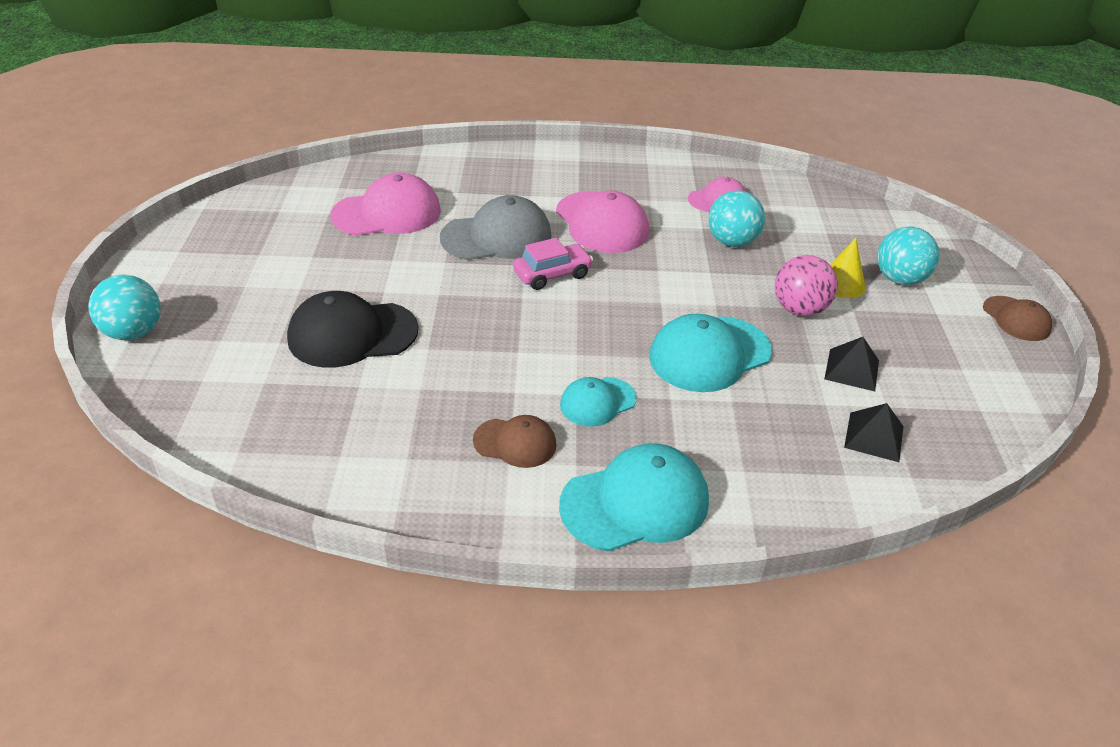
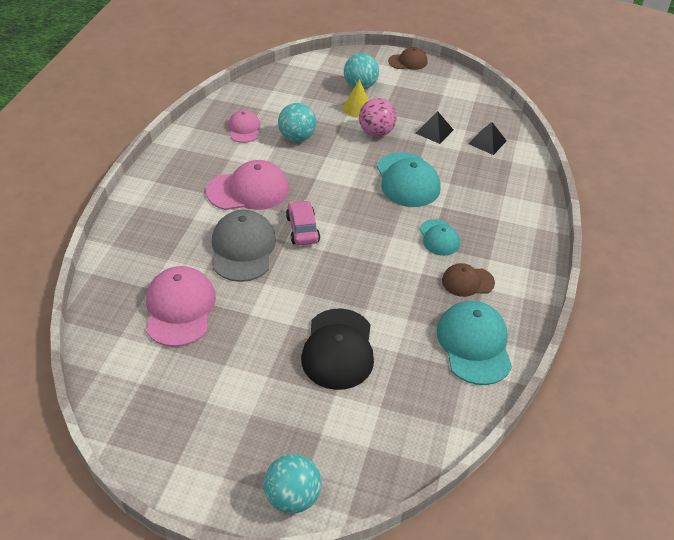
camera: 75 degrees left, 5 degrees up
brown cap [473,415,556,468] -> brown cap turned 120 degrees counterclockwise [442,263,495,297]
turquoise cap [559,443,709,551] -> turquoise cap moved to [437,301,512,385]

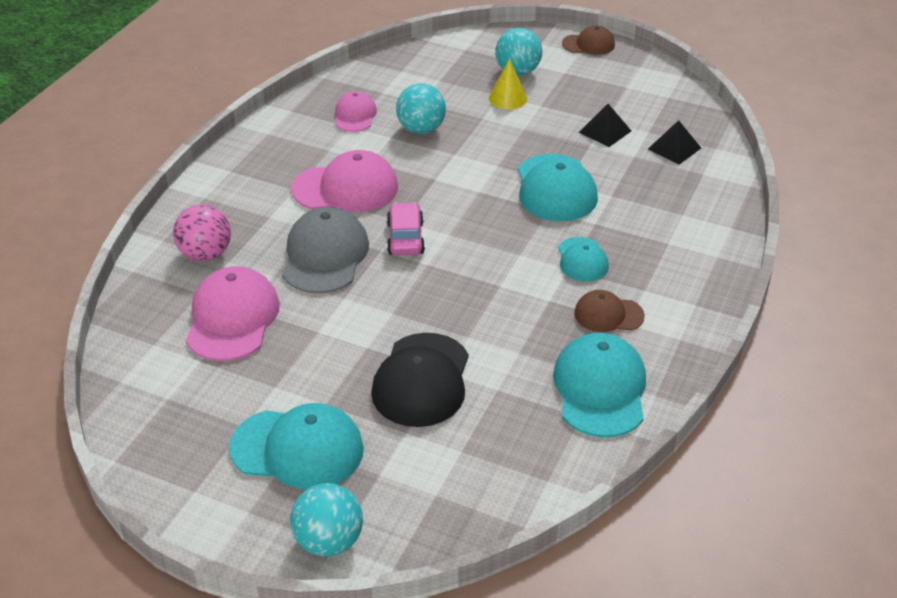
camera: 10 degrees right, 5 degrees down
pink ball [359,98,397,137] -> pink ball moved to [173,204,231,261]
none -> turquoise cap [229,403,364,489]

